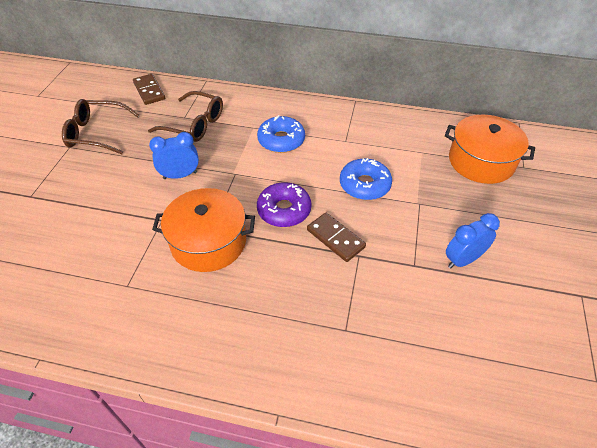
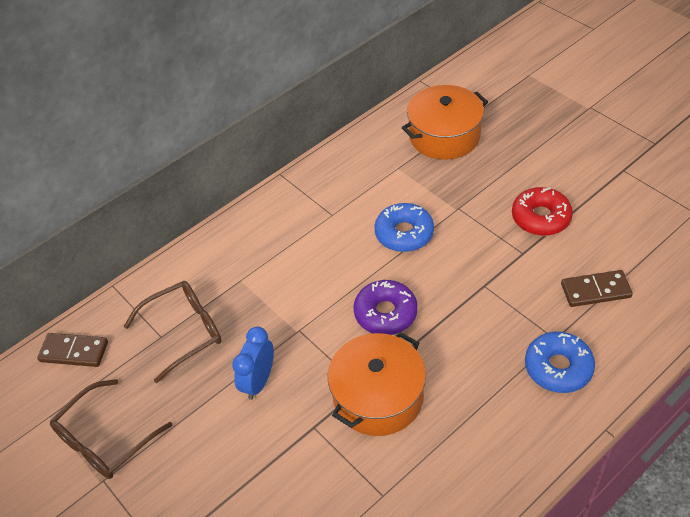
camera: 50 degrees left, 0 degrees up
blue donut [257,115,305,153] -> blue donut moved to [525,332,595,393]
brown domino [307,213,366,262] -> brown domino moved to [561,270,633,307]
blue clock [446,213,500,269] -> red donut [512,187,573,236]

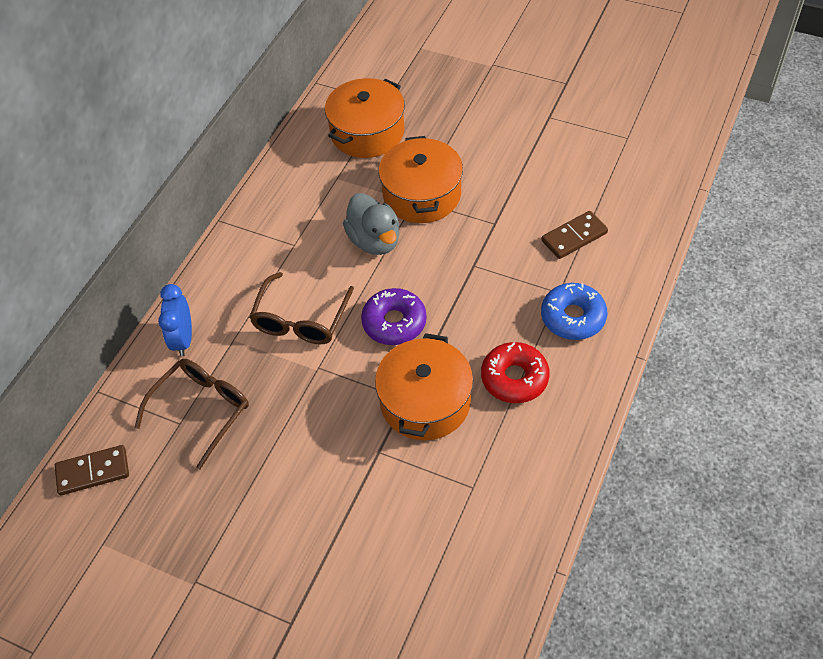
camera: 25 degrees left, 5 degrees up
brown glasses [50,379,173,479] -> brown glasses moved to [249,272,354,344]
blue clock [232,327,274,400] -> blue clock moved to [158,284,192,356]
blue donut [375,203,434,252] -> grey duck [343,193,399,255]
red donut [512,187,573,236] -> red donut moved to [481,342,550,403]
none -> orange pot [379,136,463,223]

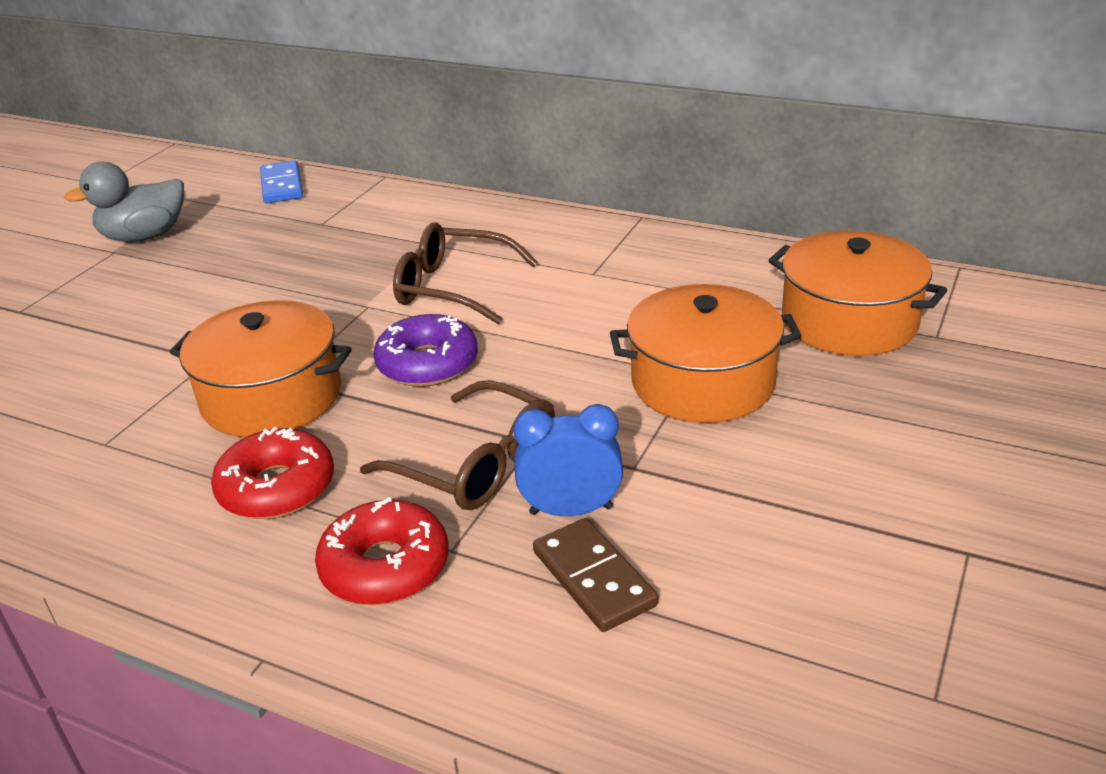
camera: 90 degrees right, 20 degrees down
brown domino [55,445,129,495] -> blue domino [260,160,303,203]
brown glasses [134,359,249,470] -> brown glasses moved to [360,380,555,510]
blue clock [158,284,192,356] -> blue clock moved to [513,404,623,516]
grey duck [343,193,399,255] -> grey duck moved to [64,161,184,242]
blue donut [541,283,607,340] -> red donut [315,497,449,606]

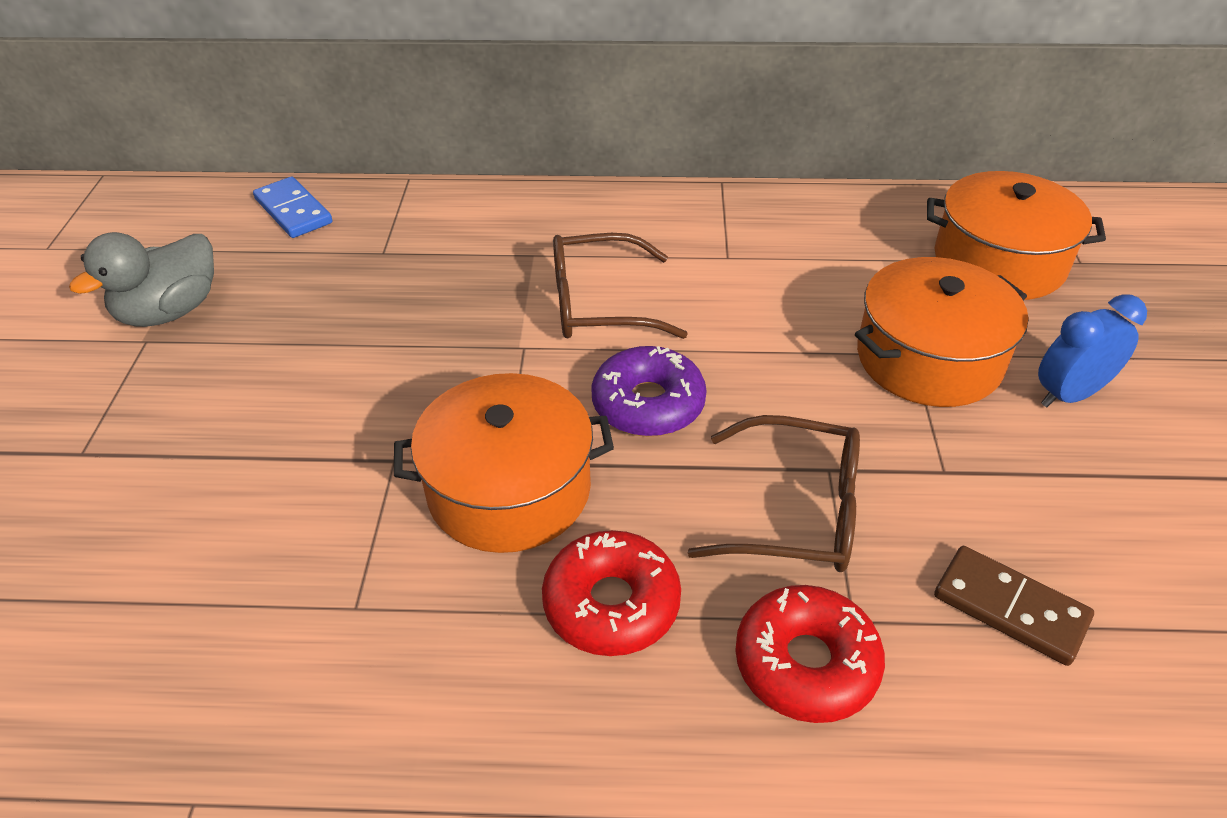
camera: 25 degrees left, 10 degrees up
blue clock [513,404,623,516] -> blue clock moved to [1038,294,1147,407]

